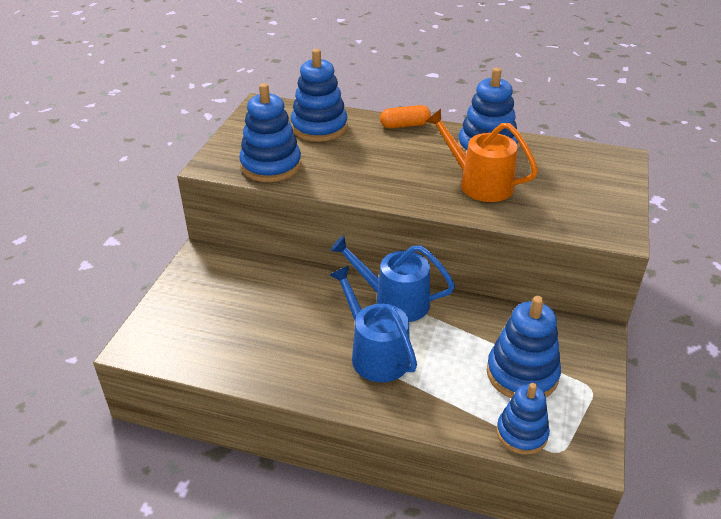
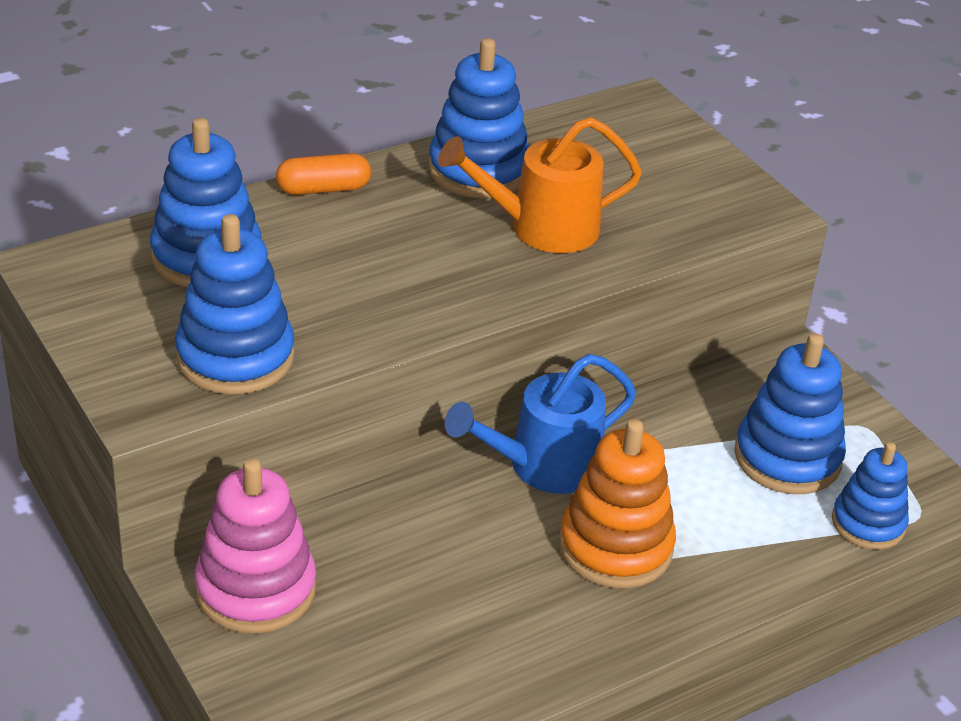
camera: 50 degrees left, 0 degrees up
blue watering can [330,266,417,382] -> orange stacking toy [559,419,676,588]
orange capsule [380,105,431,128] -> orange capsule turned 45 degrees clockwise [276,153,371,195]
none -> pink stacking toy [195,458,316,634]

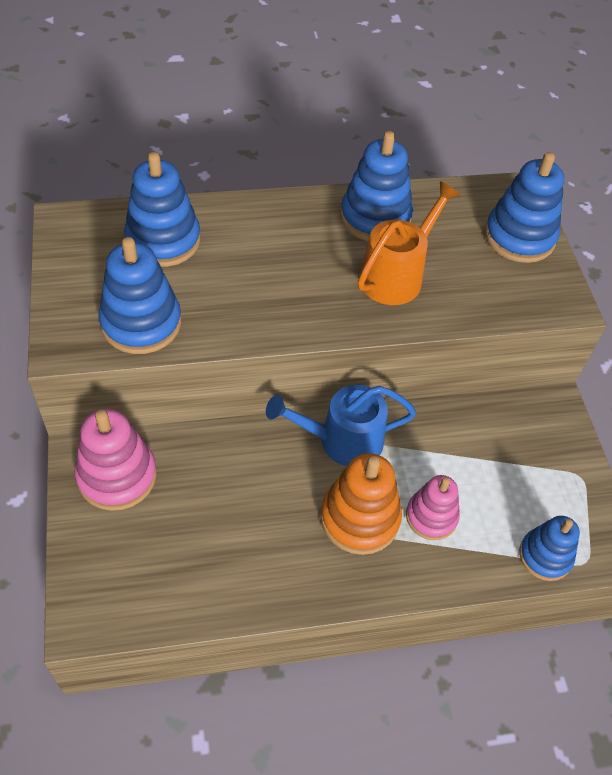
camera: 20 degrees right, 15 degrees up
orange capsule [276,153,371,195] -> none
orange watering can [438,117,642,253] -> orange watering can turned 120 degrees clockwise [358,181,460,305]
blue stacking toy [734,333,846,494] -> blue stacking toy moved to [485,152,564,263]
none -> pink stacking toy [406,475,460,540]

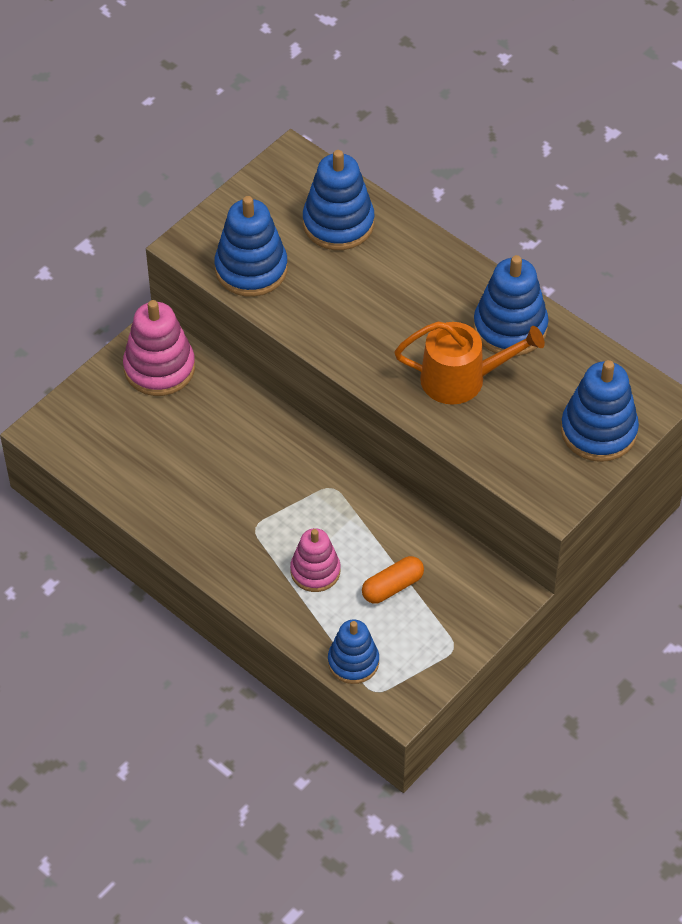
camera: 55 degrees right, 0 degrees up
blue watering can [266,385,416,466] -> none
orange stacking toy [320,453,402,555] -> none
none -> orange capsule [362,556,424,604]

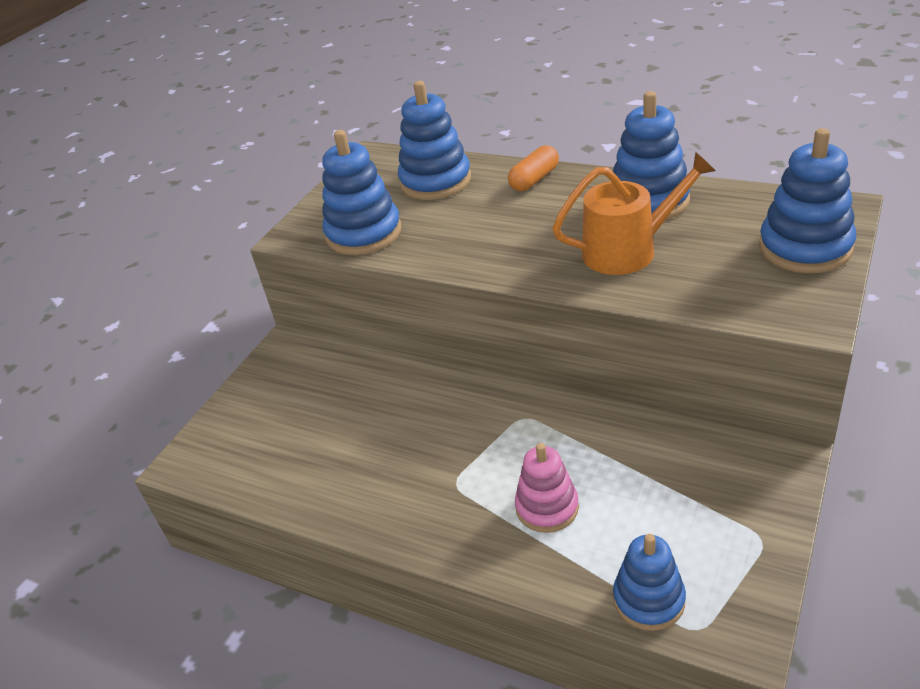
camera: 10 degrees left, 15 degrees down
pink stacking toy [123,300,195,396] -> none
orange capsule [362,556,424,604] -> orange capsule moved to [508,145,559,191]

